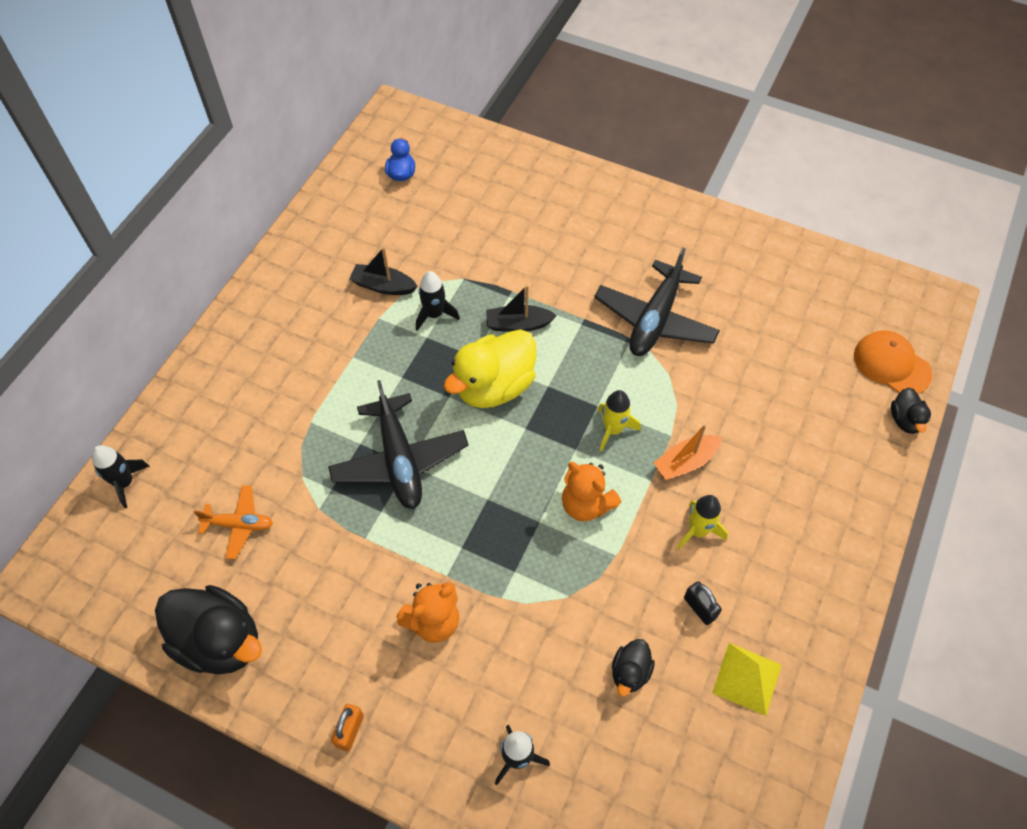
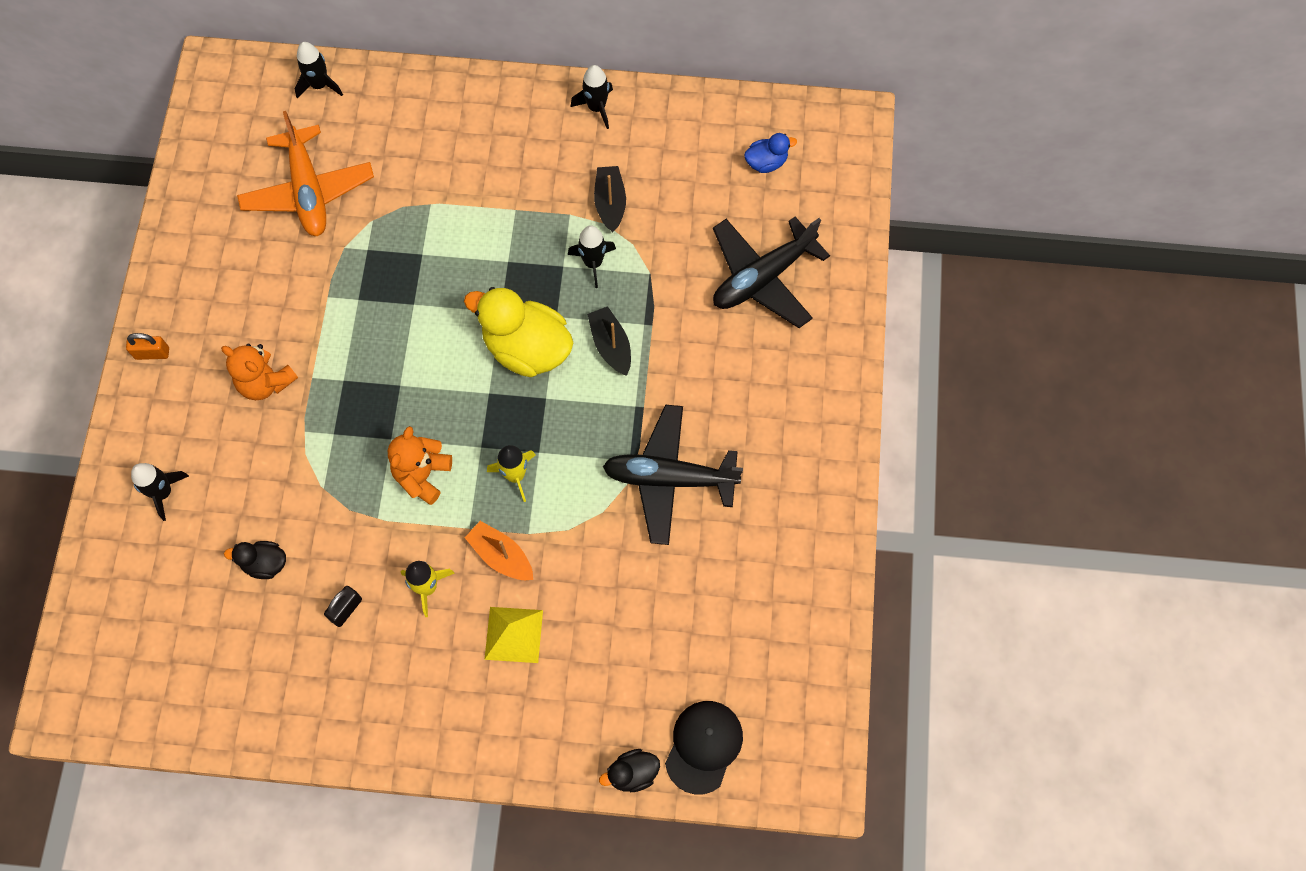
camera: 70 degrees right, 10 degrees up
black duck [155,585,262,674] -> none
orange plane [194,485,273,559] -> orange plane [237,111,374,236], size x1.82
black plane [328,380,469,509] -> black plane moved to [713,217,830,328]
yellow pyramid [712,643,782,716] -> yellow pyramid moved to [484,607,543,663]
orange cap [854,330,933,394] -> black cap [665,701,743,794]
none -> black rocket [570,65,613,129]

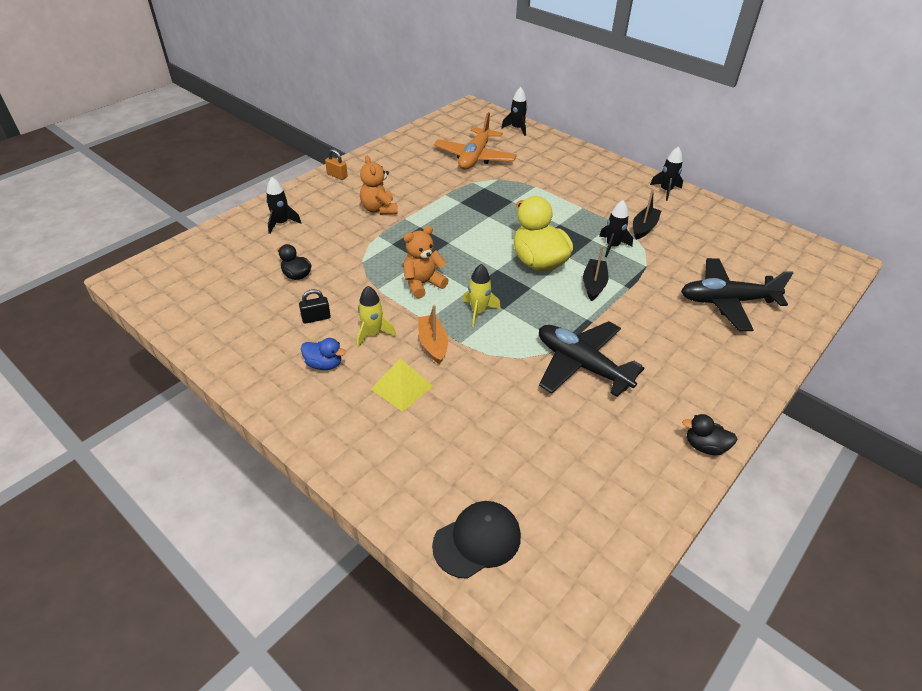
camera: 35 degrees right, 25 degrees down
black duck [599,749,660,792] -> black duck moved to [682,414,737,455]
blue duck [744,133,797,173] -> blue duck moved to [301,338,346,370]

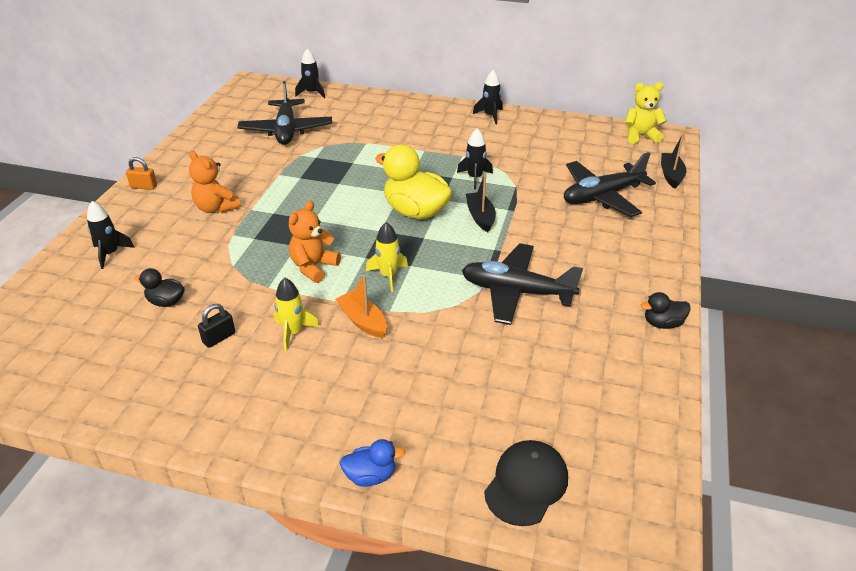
camera: 25 degrees left, 5 degrees down
blue duck [301,338,346,370] -> blue duck moved to [340,439,405,487]
yellow pyramid [371,359,433,412] -> none
orange plane [434,112,517,170] -> black plane [238,81,332,145]
black boat [633,189,661,240] -> black boat moved to [661,133,686,189]
none -> yellow teddy bear [625,82,667,144]

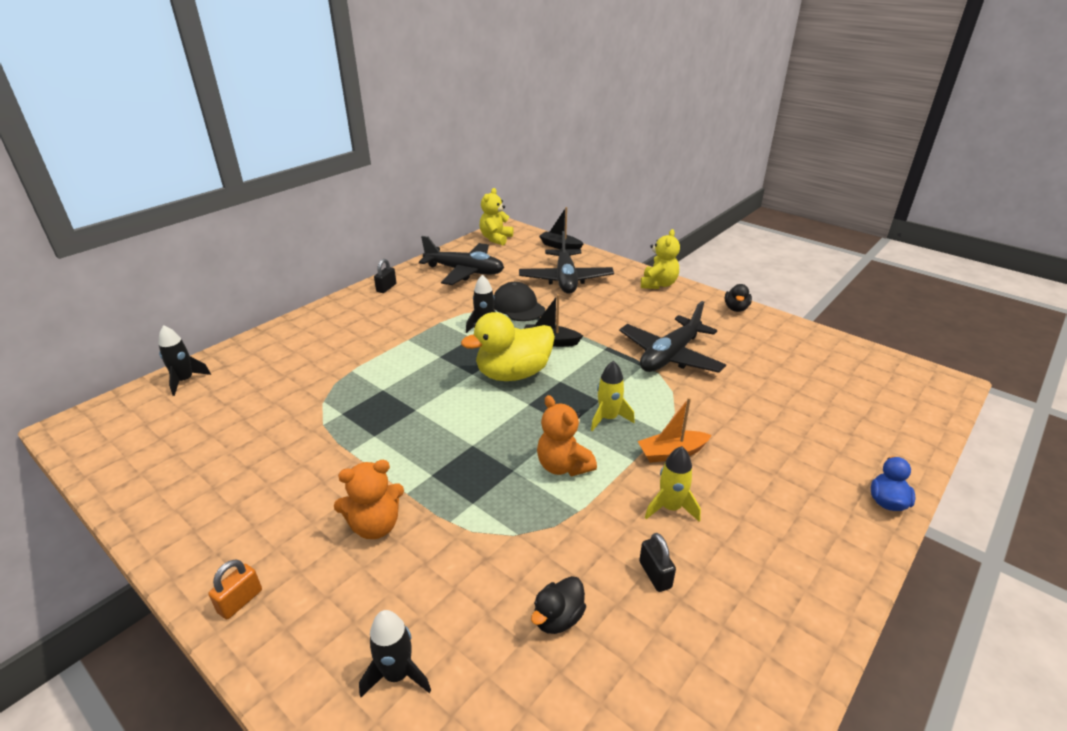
camera: 65 degrees left, 5 degrees down
black plane [238,81,332,145] -> black plane moved to [419,236,504,285]
black rocket [473,70,503,124] -> black padlock [374,259,396,293]
black cap [484,440,568,526] -> black cap moved to [494,282,545,321]
none -> yellow teddy bear [641,229,680,289]

